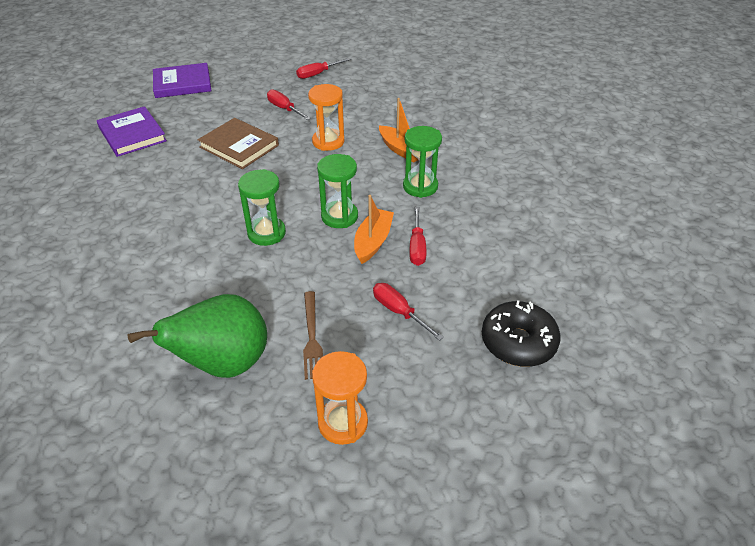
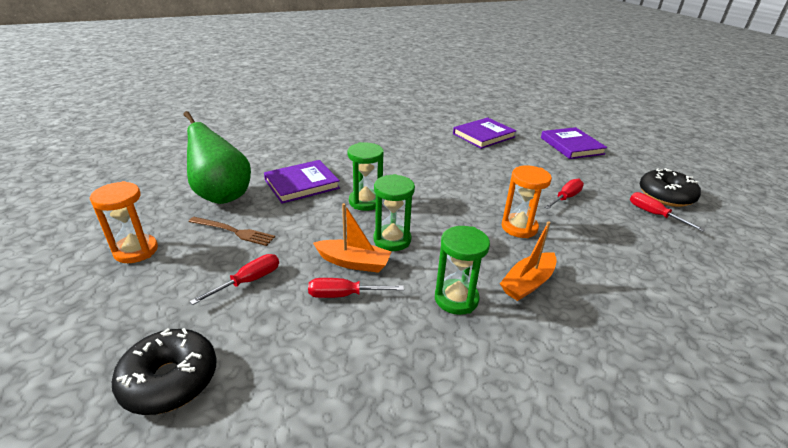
camera: 85 degrees right, 10 degrees down
brown book [198,118,279,169] -> none
brown fork [303,291,323,380] -> brown fork turned 150 degrees counterclockwise [189,217,275,246]
none -> purple book [264,160,340,203]
none -> black donut [640,168,701,207]

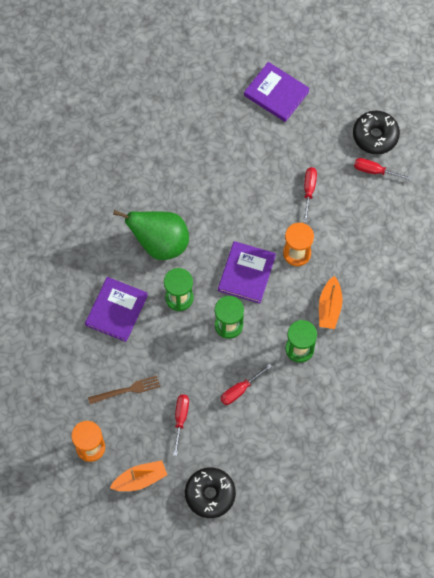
camera: 35 degrees left, 35 degrees up
green pear [183,111,251,204] -> green pear moved to [113,210,189,260]
orange boat [313,203,392,273] -> orange boat moved to [110,460,167,491]
purple book [453,117,516,149] -> purple book moved to [218,241,276,303]

